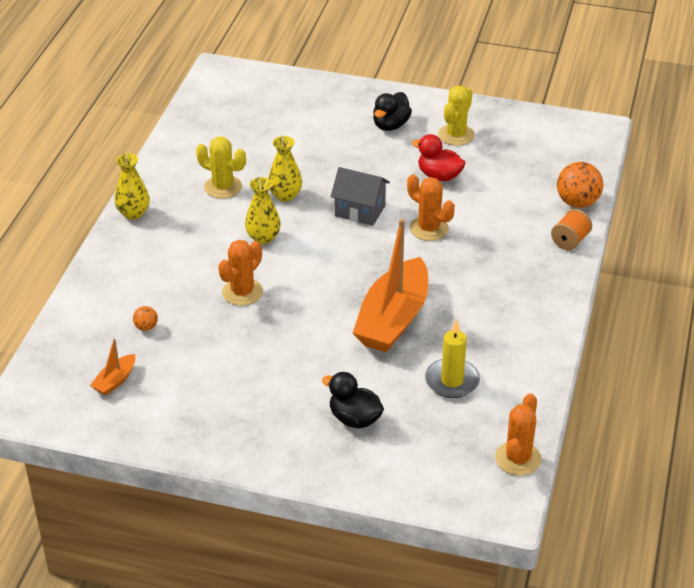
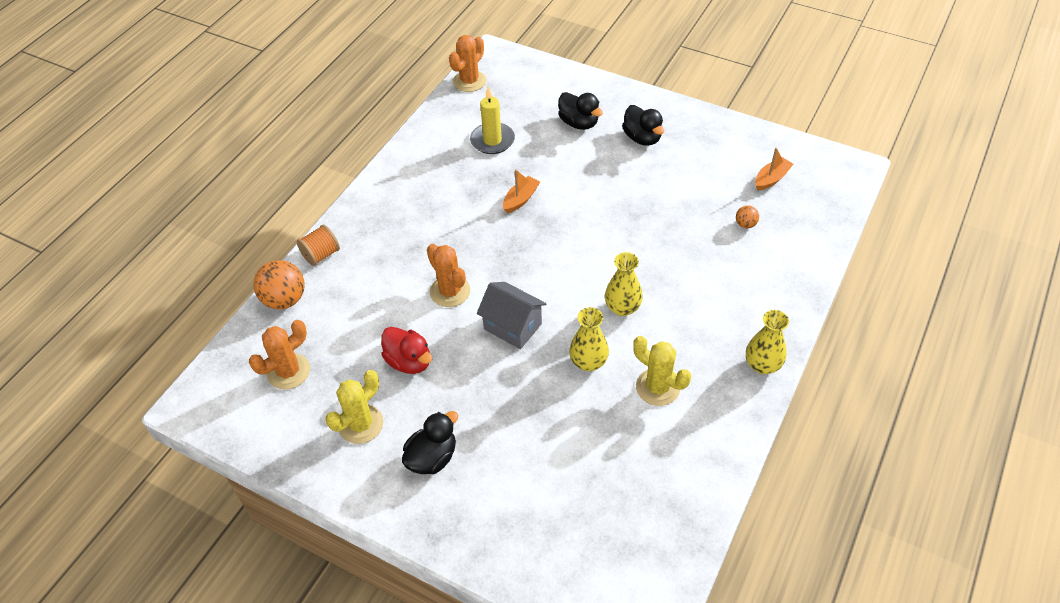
camera: 165 degrees left, 10 degrees up
orange cactus [218,240,263,306] -> orange cactus moved to [249,320,310,389]
orange boat [353,218,428,353] -> orange boat [503,169,540,213], size x0.43
none -> black duck [622,105,664,146]

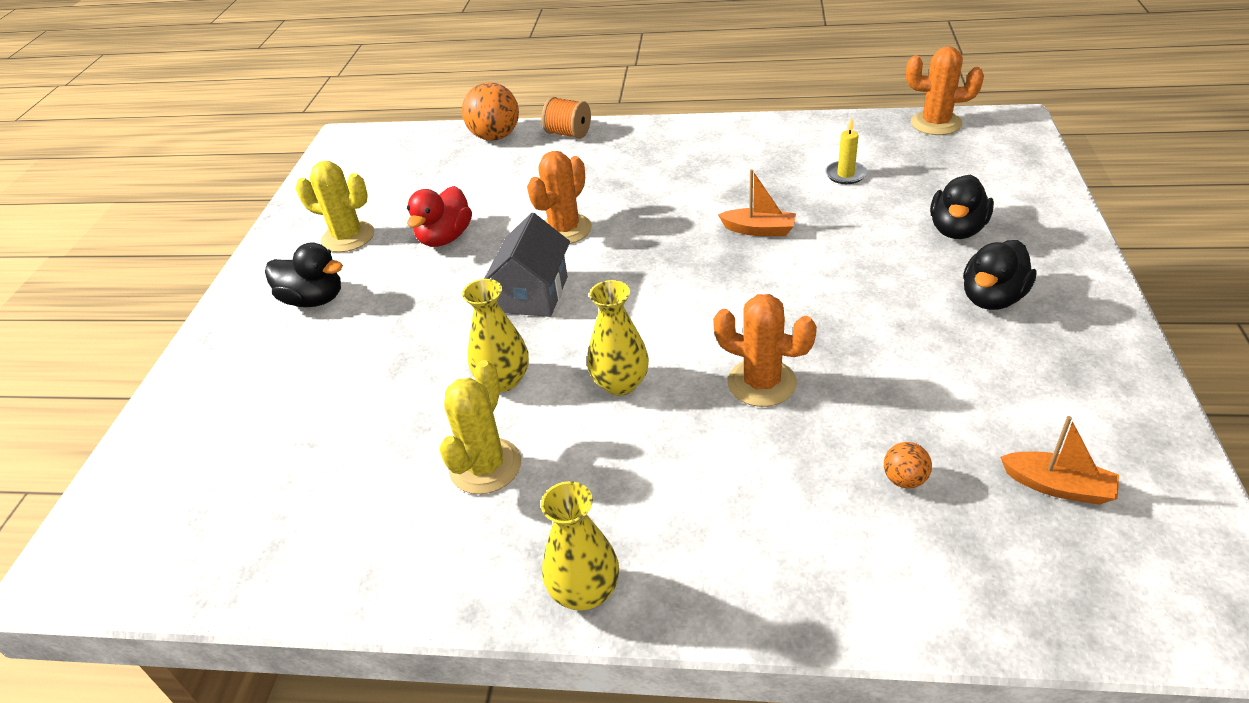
camera: 70 degrees right, 10 degrees down
orange cactus [249,320,310,389] -> orange cactus moved to [713,294,817,407]
yellow candle [470,86,515,154] -> yellow candle [825,117,867,184], size x0.62

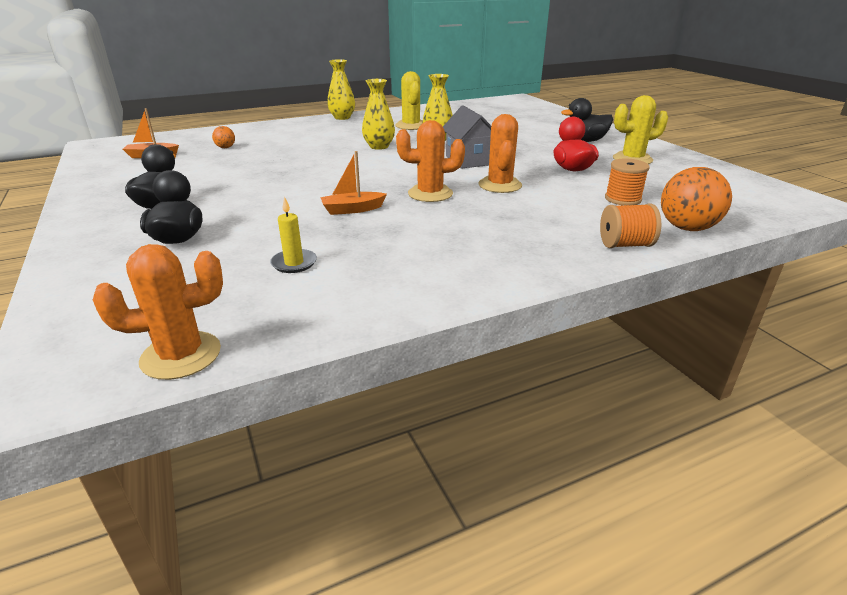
camera: 145 degrees right, 10 degrees down
orange cactus [713,294,817,407] -> orange cactus moved to [396,120,465,202]
none -> orange spool [605,158,650,206]

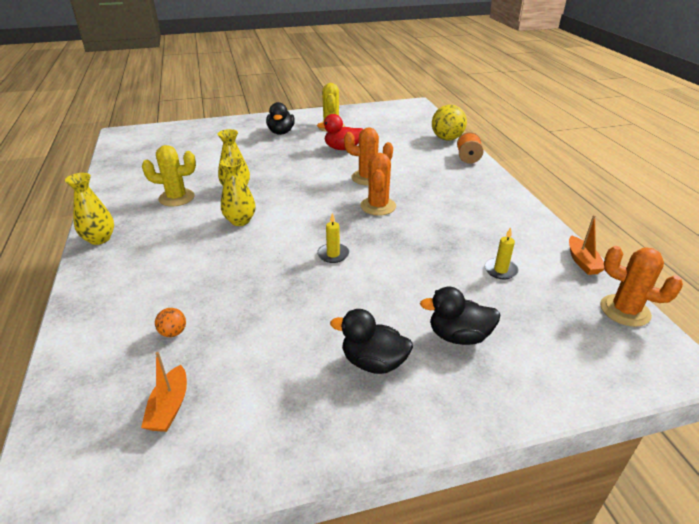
camera: 80 degrees left, 5 degrees up
orange cactus [93,244,223,380] -> orange cactus turned 45 degrees counterclockwise [600,246,683,327]
orange boat [320,151,387,215] -> orange boat moved to [569,215,605,275]
grey house [443,105,491,169] -> none
orange spool [605,158,650,206] -> none
orange ball [661,167,732,231] -> yellow ball [432,105,467,141]
none -> yellow candle [317,213,349,263]

